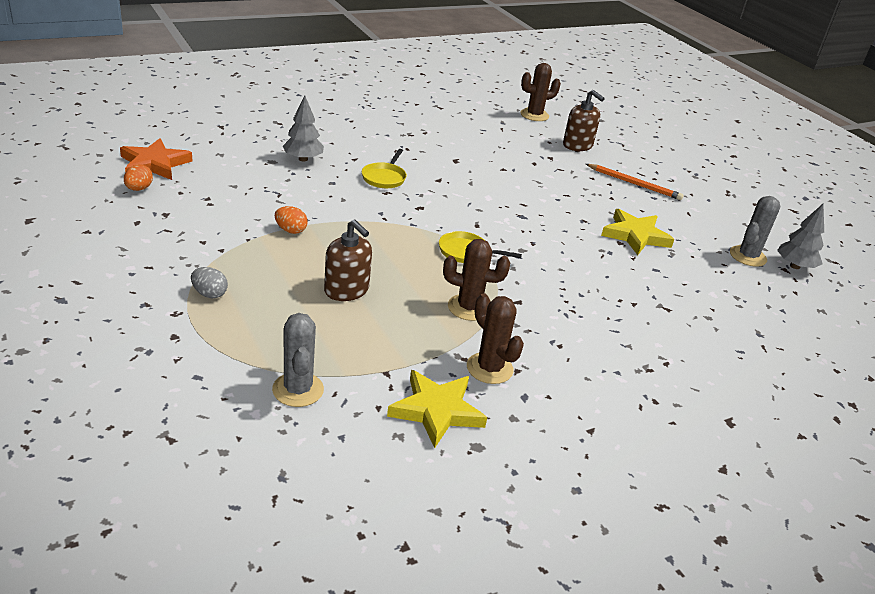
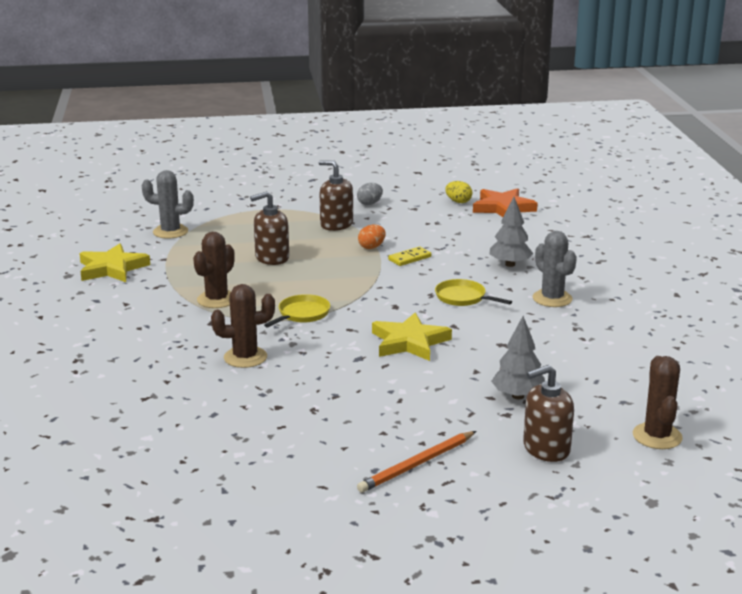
camera: 115 degrees right, 10 degrees down
orange egg [124,164,153,191] -> yellow egg [445,181,472,203]
grey egg [191,267,228,298] -> grey egg moved to [357,183,383,205]
brown cactus [467,293,524,384] -> brown cactus moved to [211,284,275,368]
yellow star [601,209,674,255] -> yellow star moved to [372,313,452,361]
grey cactus [730,196,780,267] -> grey cactus moved to [533,231,577,307]
grey tree [777,204,824,269] -> grey tree moved to [491,316,545,399]
none -> brown soap dispenser [319,160,353,231]
none -> yellow domino [388,246,431,266]

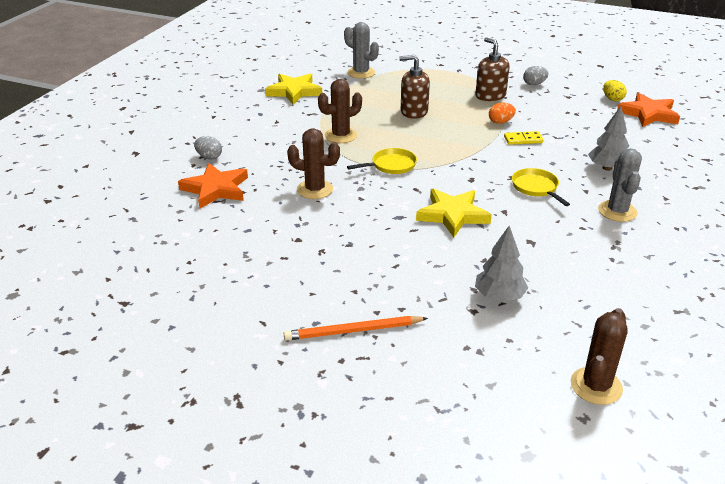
camera: 30 degrees right, 10 degrees up
brown soap dispenser [523,365,574,462] -> none
none -> orange star [178,163,248,208]
none -> grey egg [194,136,222,159]

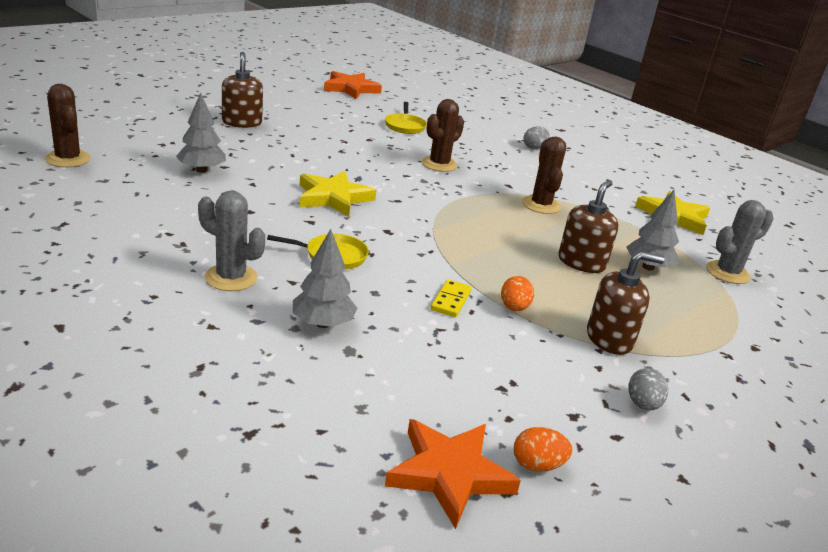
camera: 110 degrees right, 5 degrees down
orange star [178,163,248,208] -> orange star moved to [324,71,382,99]
orange pencil [284,316,428,340] -> brown soap dispenser [222,52,263,128]
yellow pan [347,148,417,174] -> yellow pan moved to [385,102,427,134]
yellow egg [603,80,627,101] -> orange egg [514,427,572,472]
none -> grey tree [626,190,679,271]

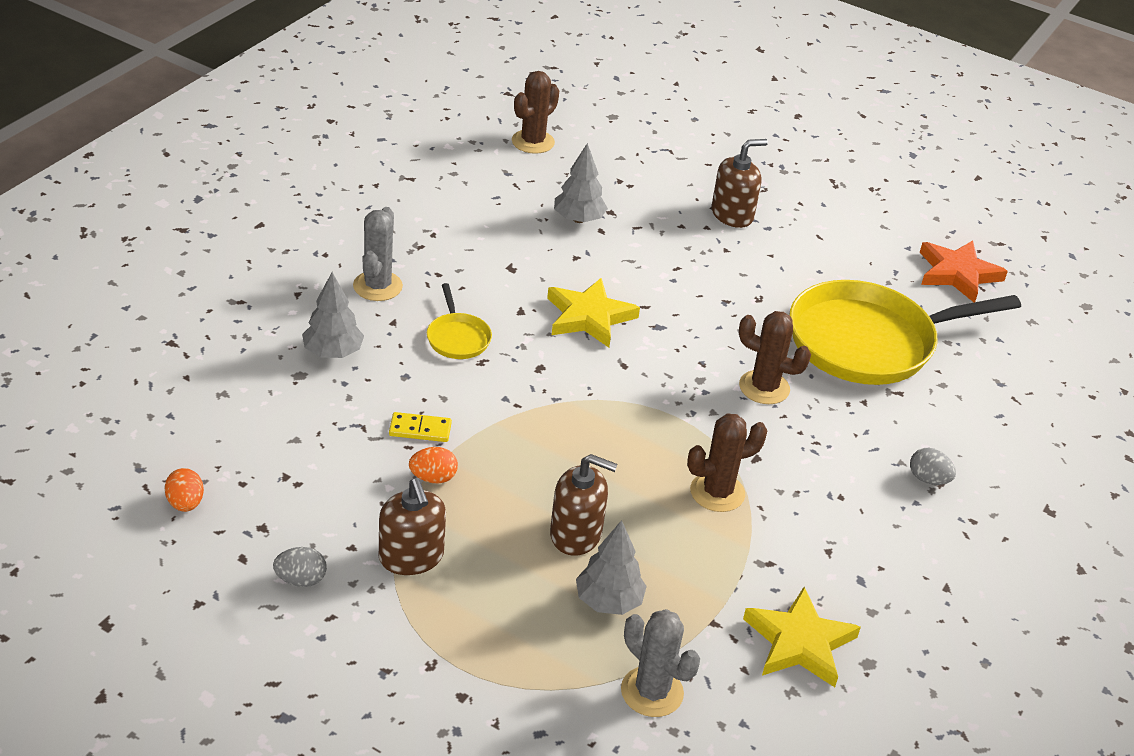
camera: 75 degrees right, 10 degrees up
yellow pan [385,102,427,134] -> yellow pan [789,280,1021,385], size x2.35
orange star [385,419,521,529] -> none

